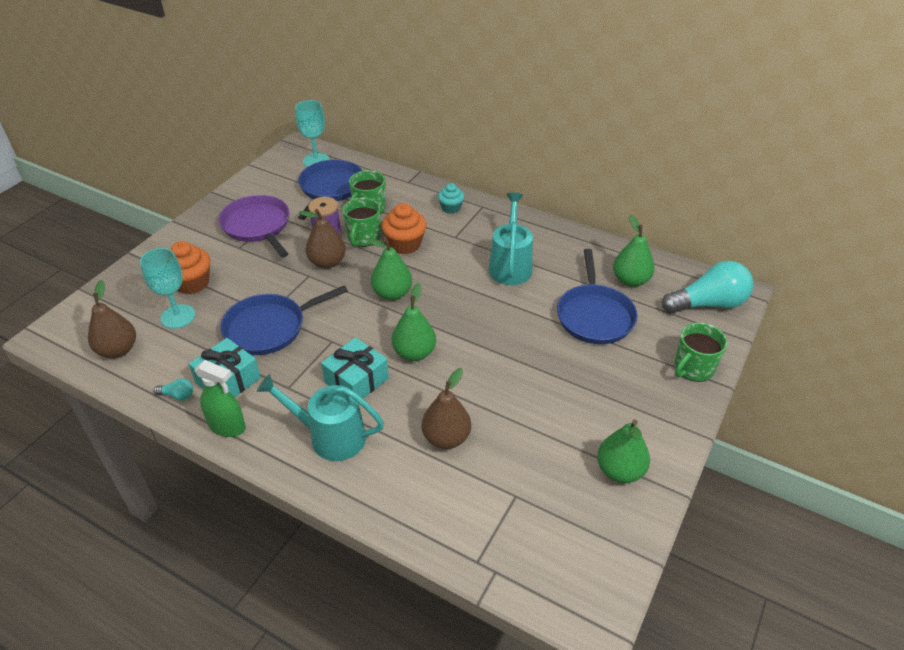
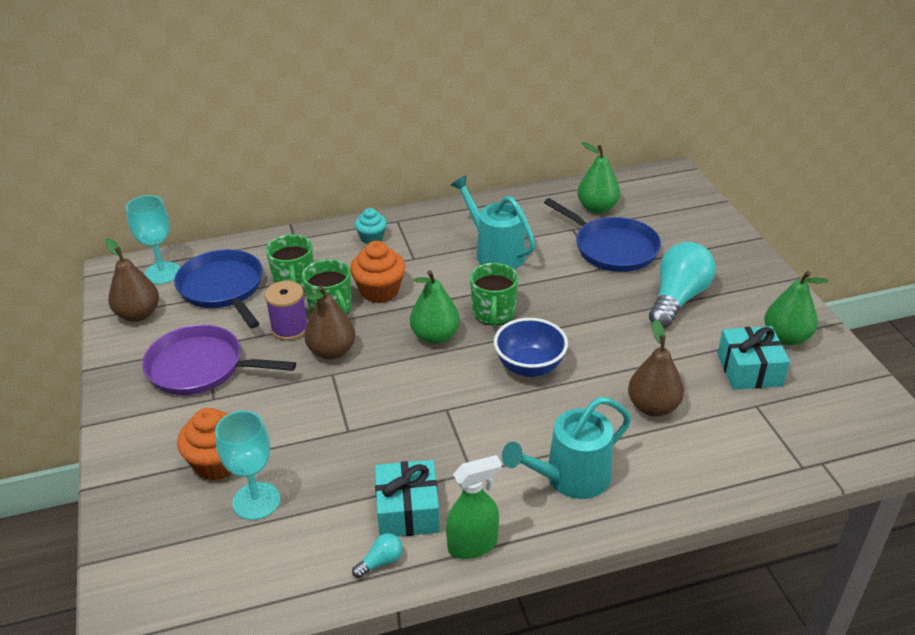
camera: 45 degrees left, 5 degrees down
brown pear [88,280,136,358] -> brown pear moved to [105,238,159,322]
blue pan [220,285,348,355] -> none
turquoise gift [321,337,389,399] -> turquoise gift moved to [717,326,790,390]
green pear [391,283,436,361] -> blue bowl [494,318,568,377]
turquoise light bulb [662,261,754,314] -> turquoise light bulb moved to [649,242,715,328]
green mug [675,323,728,382] -> green mug moved to [470,263,518,326]

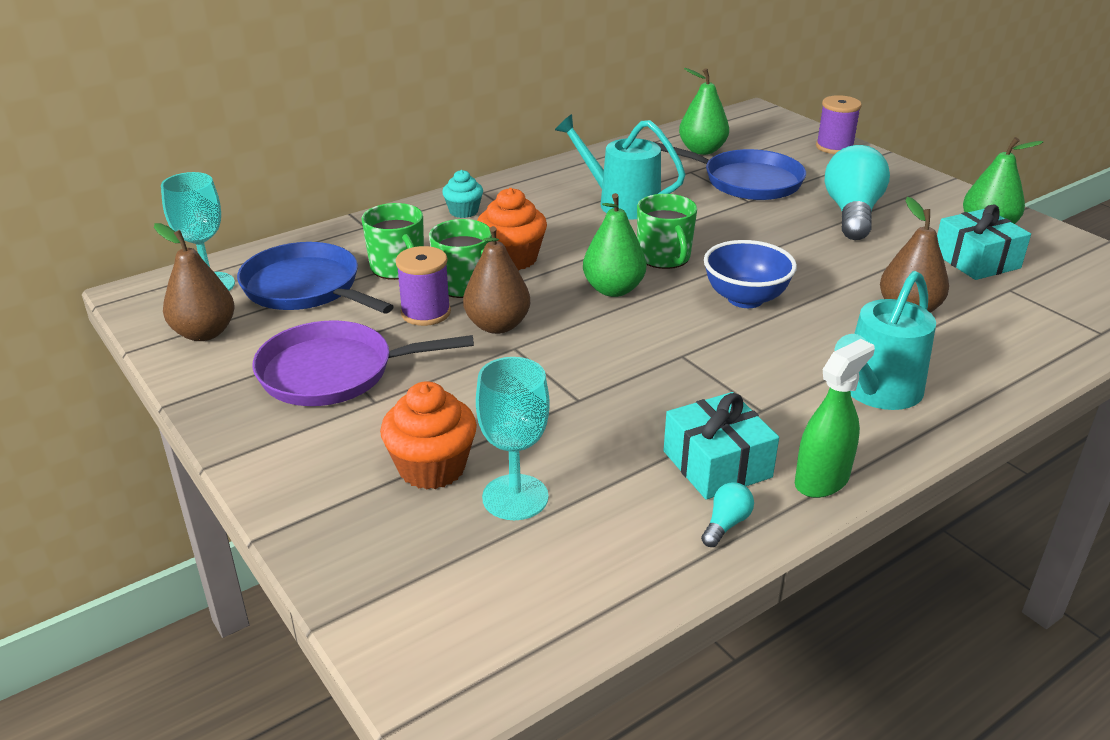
camera: 20 degrees left, 5 degrees down
none -> purple spool [816,95,862,154]

